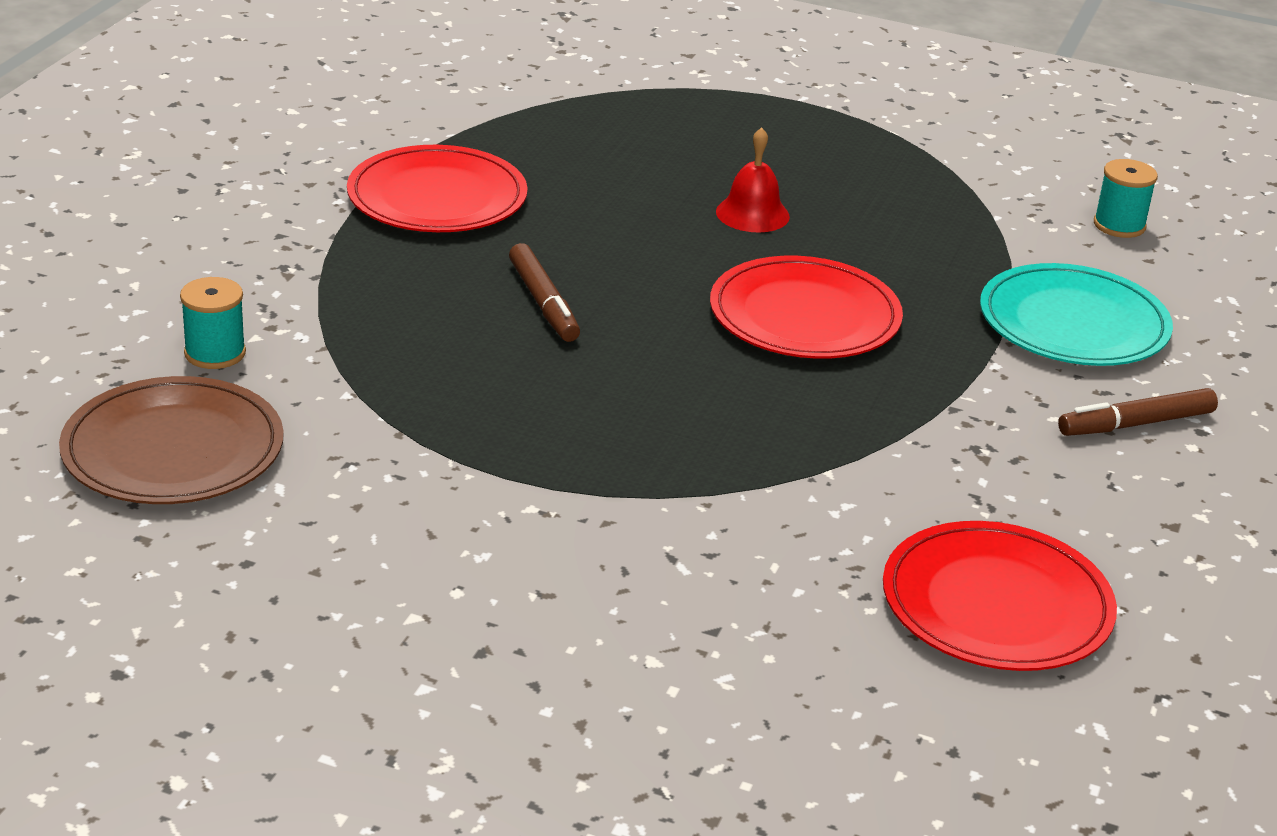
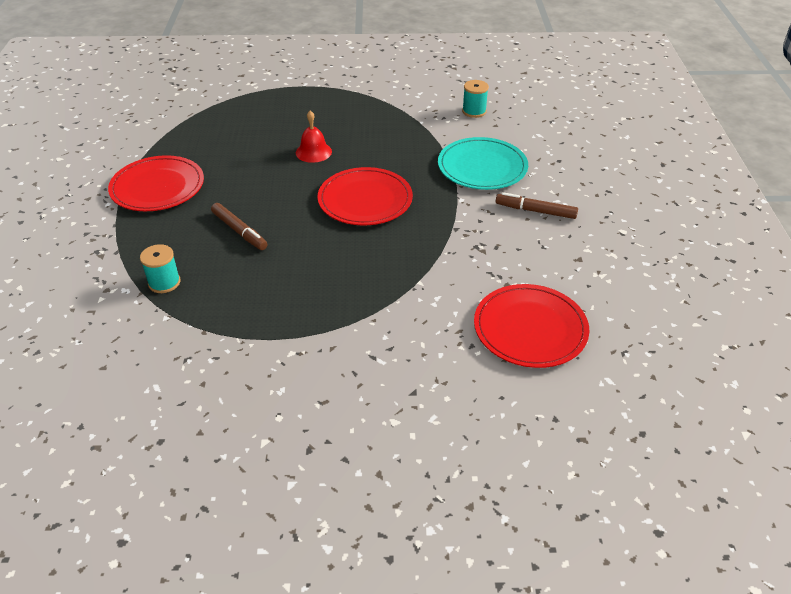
camera: 20 degrees left, 10 degrees up
brown plate [59,376,284,504] -> none
turquoise spool [180,277,246,369] -> turquoise spool moved to [140,244,180,293]
brown marker [1058,388,1218,436] -> brown marker turned 60 degrees clockwise [495,192,578,219]

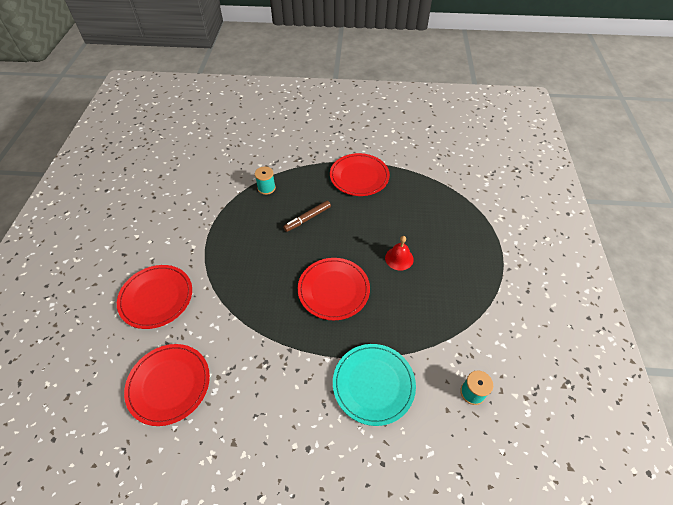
camera: 95 degrees right, 10 degrees up
brown marker [495,192,578,219] -> none
none -> red plate [117,265,192,329]

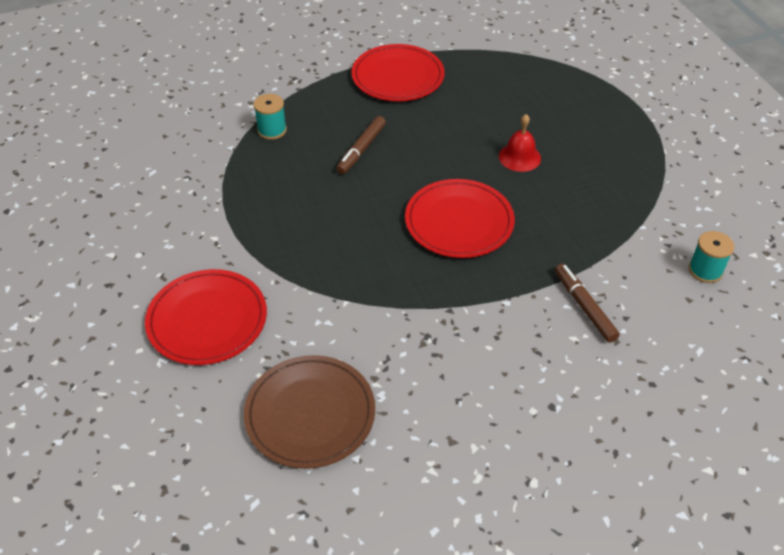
camera: 25 degrees left, 5 degrees down
red plate [124,344,210,426] -> brown plate [244,355,375,469]
turquoise plate [333,344,416,426] -> brown marker [555,264,620,343]

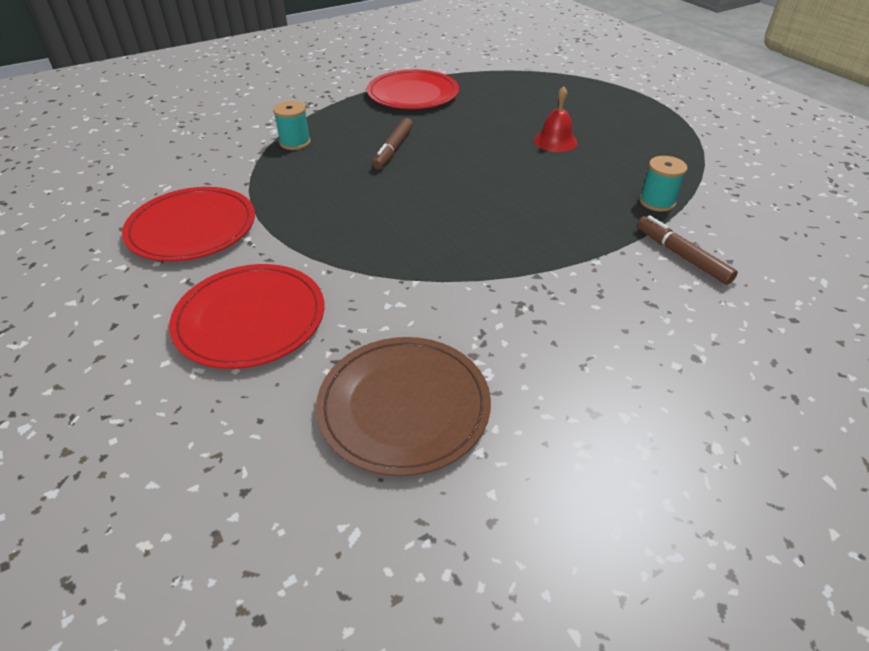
camera: 10 degrees left, 5 degrees down
red plate [405,179,515,258] -> red plate moved to [122,187,255,261]
turquoise spool [689,231,734,283] -> turquoise spool moved to [639,156,687,212]

